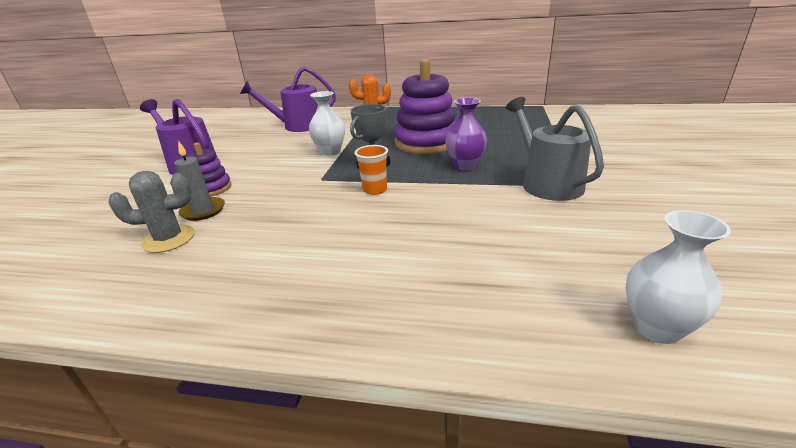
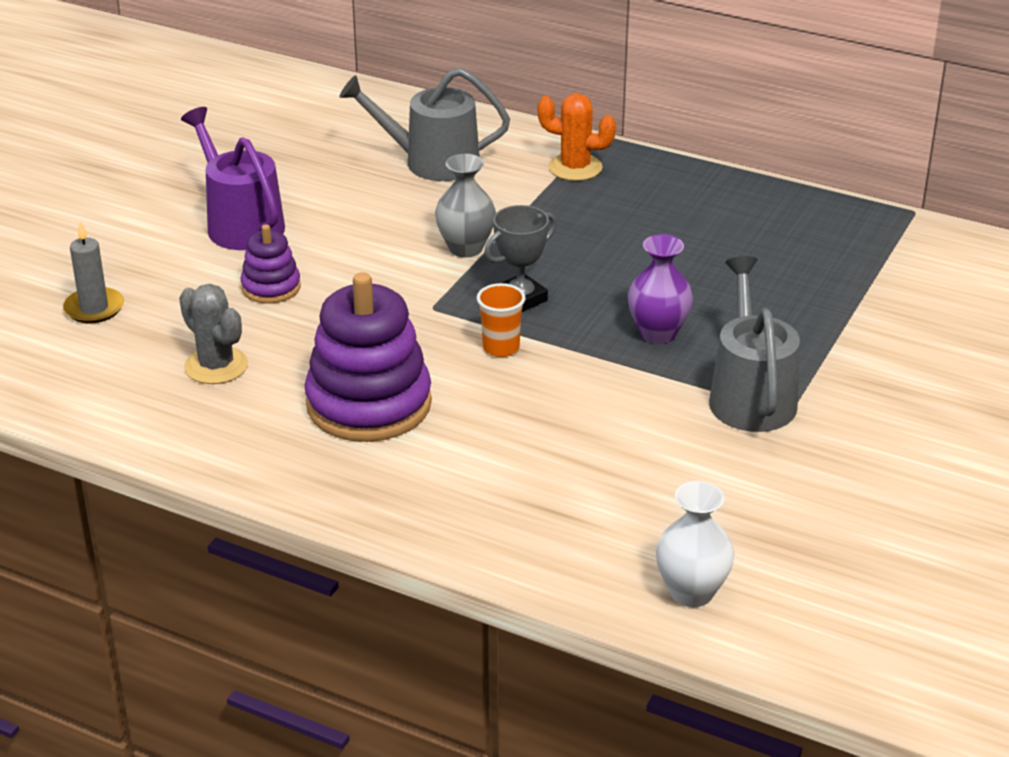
camera: 15 degrees right, 5 degrees up
grey cactus [108,171,195,253] -> grey cactus turned 45 degrees clockwise [179,284,248,384]
grey candle [174,140,225,221] -> grey candle moved to [63,221,124,323]
purple watering can [240,67,336,132] -> grey watering can [339,68,510,181]
white vase [309,91,345,156] -> grey vase [435,154,496,258]
purple stacking toy [394,59,456,154] -> purple stacking toy moved to [305,272,432,442]

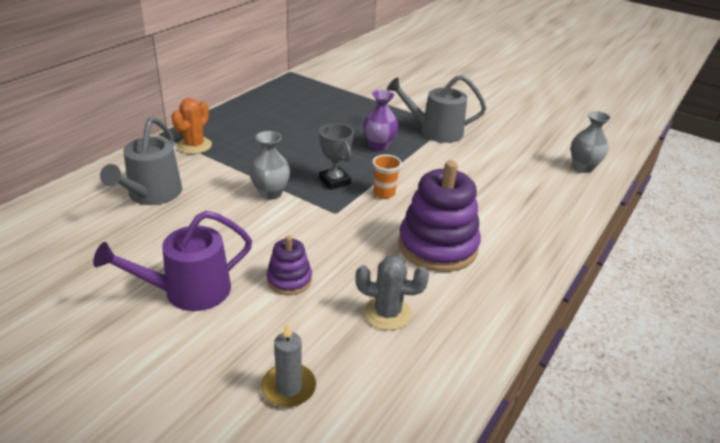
camera: 85 degrees left, 0 degrees up
grey cactus [179,284,248,384] -> grey cactus turned 45 degrees clockwise [355,255,429,330]
white vase [656,481,734,607] -> grey vase [571,111,611,173]

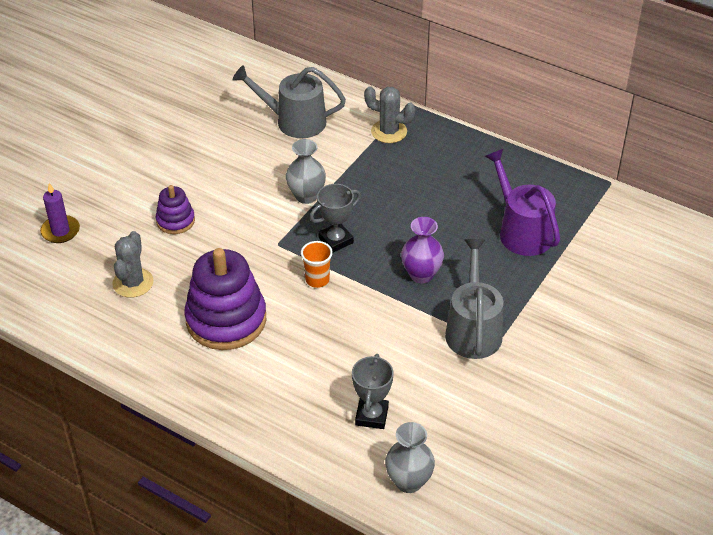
camera: 90 degrees right, 10 degrees up
purple watering can [93,211,252,311] -> purple watering can moved to [485,149,560,256]
orange cactus [171,98,212,154] -> grey cactus [364,86,416,143]
grey candle [261,323,316,407] -> purple candle [40,183,80,243]
none -> grey trophy [352,354,394,429]

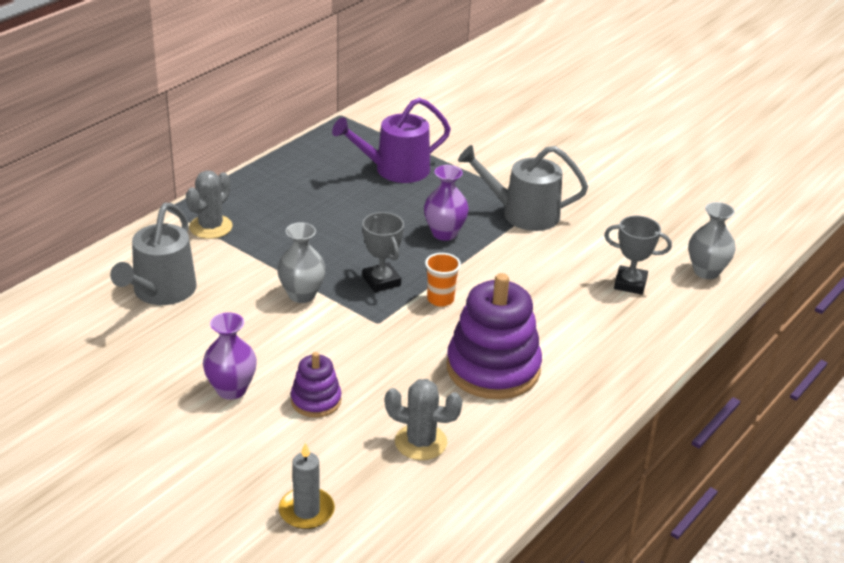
camera: 85 degrees left, 10 degrees down
purple candle [40,183,80,243] -> grey candle [279,442,335,529]
none -> purple vase [203,312,257,400]

